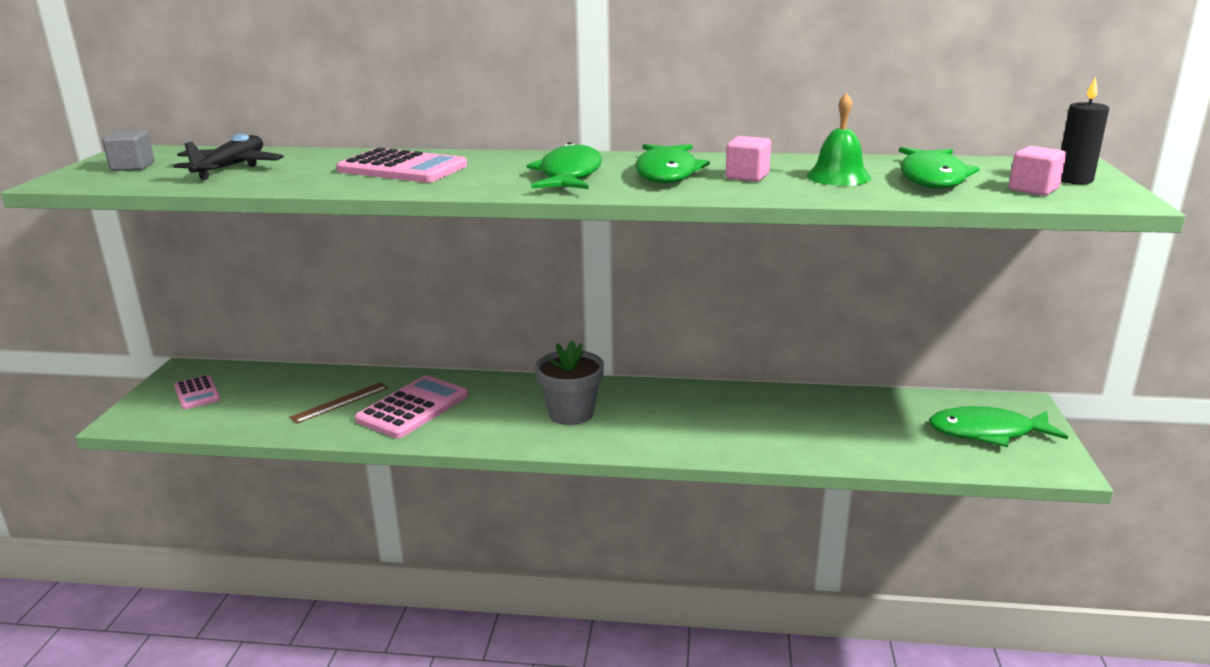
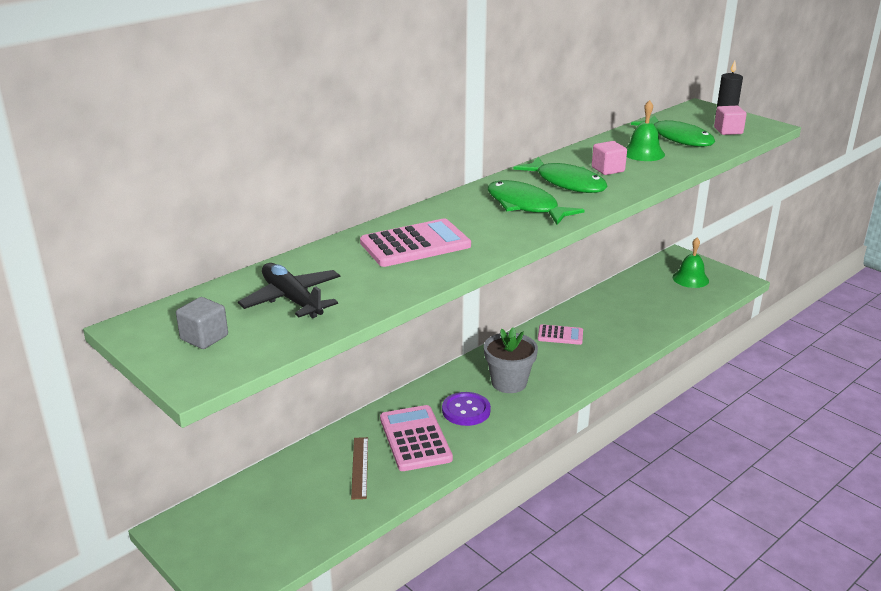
camera: 50 degrees left, 5 degrees up
pink calculator [174,375,220,410] -> pink calculator moved to [538,324,583,345]
green fish [929,406,1068,447] -> green bell [673,238,709,288]
none -> purple button [442,392,491,426]

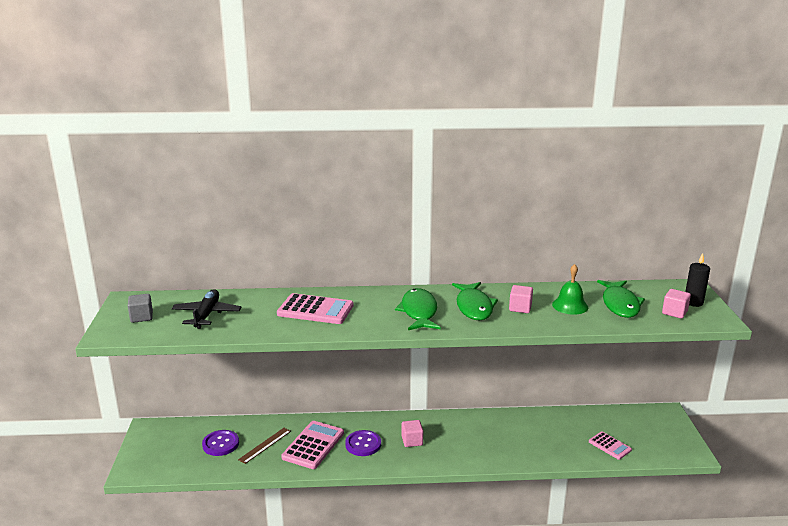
camera: 40 degrees right, 5 degrees down
grey flower pot [484,327,538,393] -> pink cube [402,420,423,447]
pink calculator [538,324,583,345] -> pink calculator moved to [589,431,632,460]
green bell [673,238,709,288] -> none
none -> purple button [202,430,239,456]

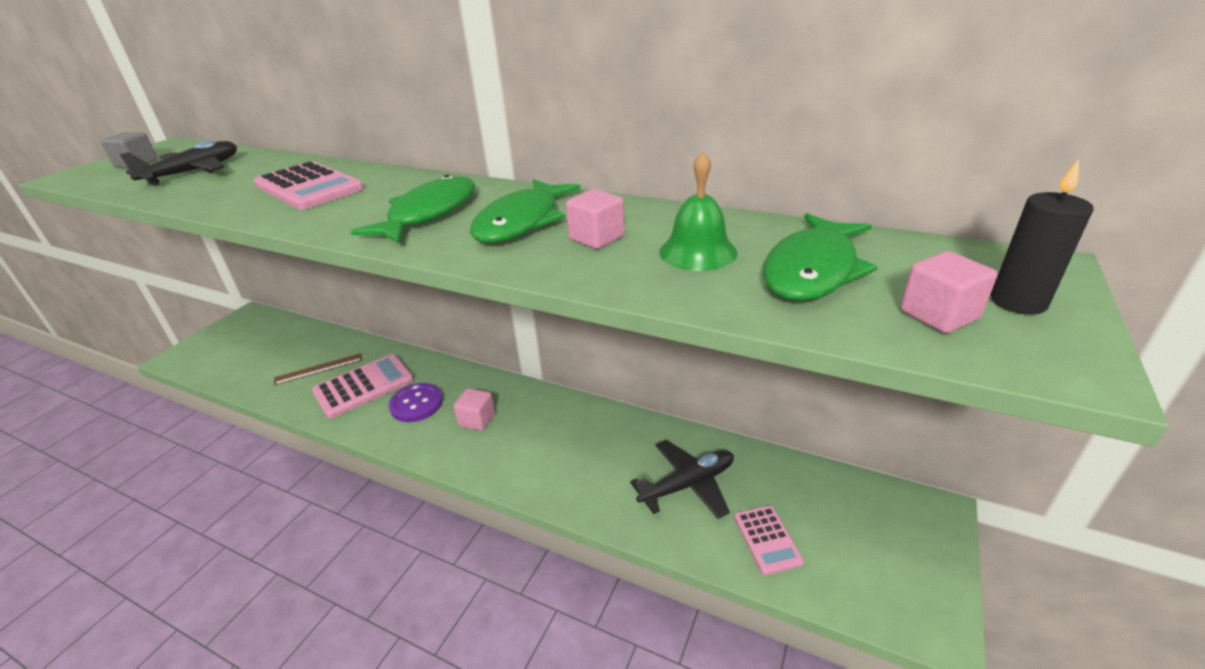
camera: 30 degrees right, 10 degrees up
purple button [202,430,239,456] -> none
none -> black plane [630,440,734,519]

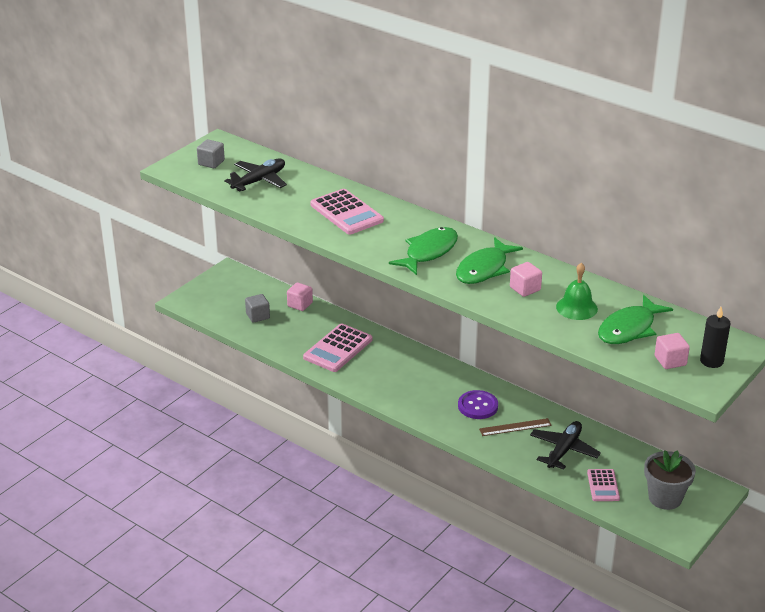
camera: 10 degrees right, 0 degrees up
brown ruler [274,353,363,386] -> brown ruler moved to [479,418,552,436]
pink calculator [312,354,414,419] -> pink calculator turned 150 degrees clockwise [303,323,372,372]
purple button [389,383,443,422] -> purple button moved to [458,390,498,419]
pink cube [453,388,495,431] -> pink cube moved to [287,282,313,311]
black plane [630,440,734,519] -> black plane turned 45 degrees counterclockwise [530,421,601,470]
none -> grey cube [245,294,270,323]
none -> grey flower pot [644,450,696,510]

